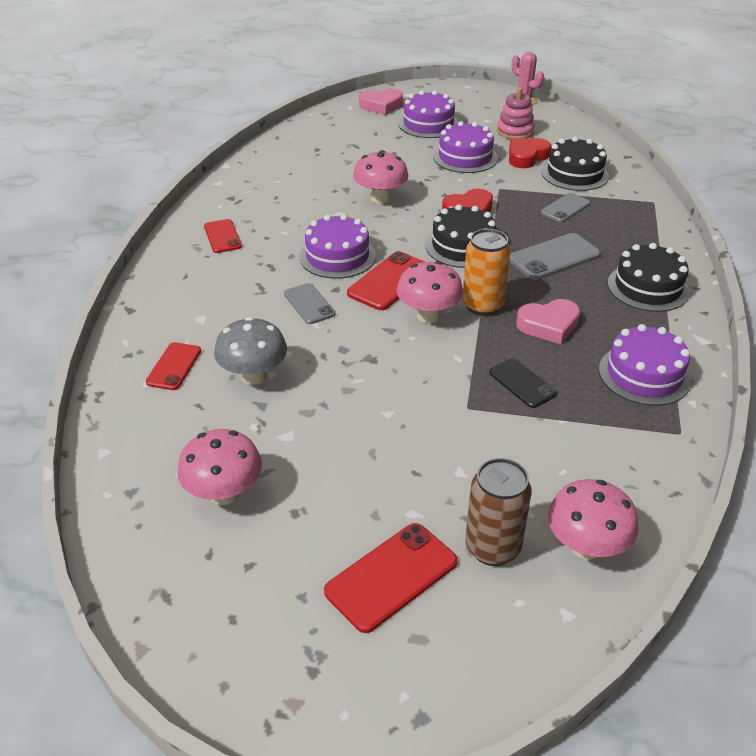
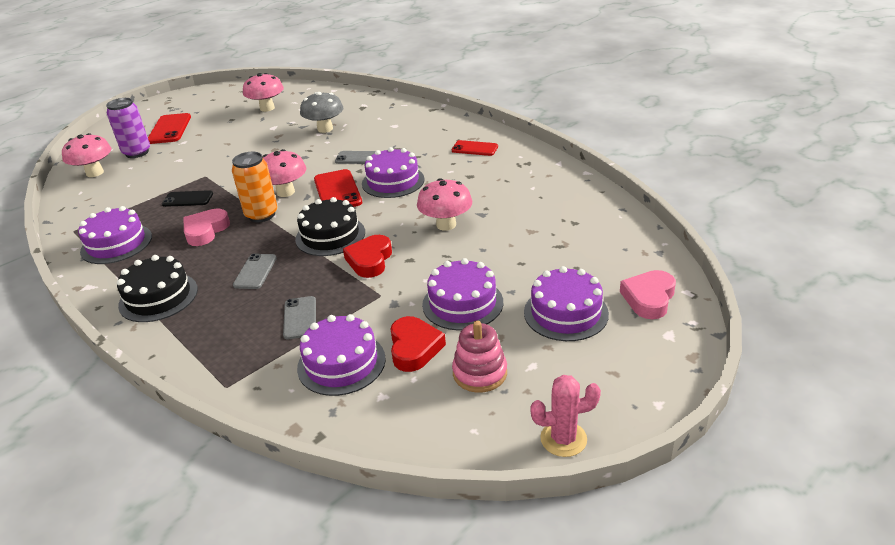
camera: 130 degrees right, 5 degrees down
red phone [146,342,201,390] -> none
brown can [465,458,532,566] -> purple can [106,98,150,158]
grey phone [509,233,601,280] -> grey phone [233,254,277,289], size x0.65
black cake [541,137,609,191] -> purple cake [297,314,386,396]

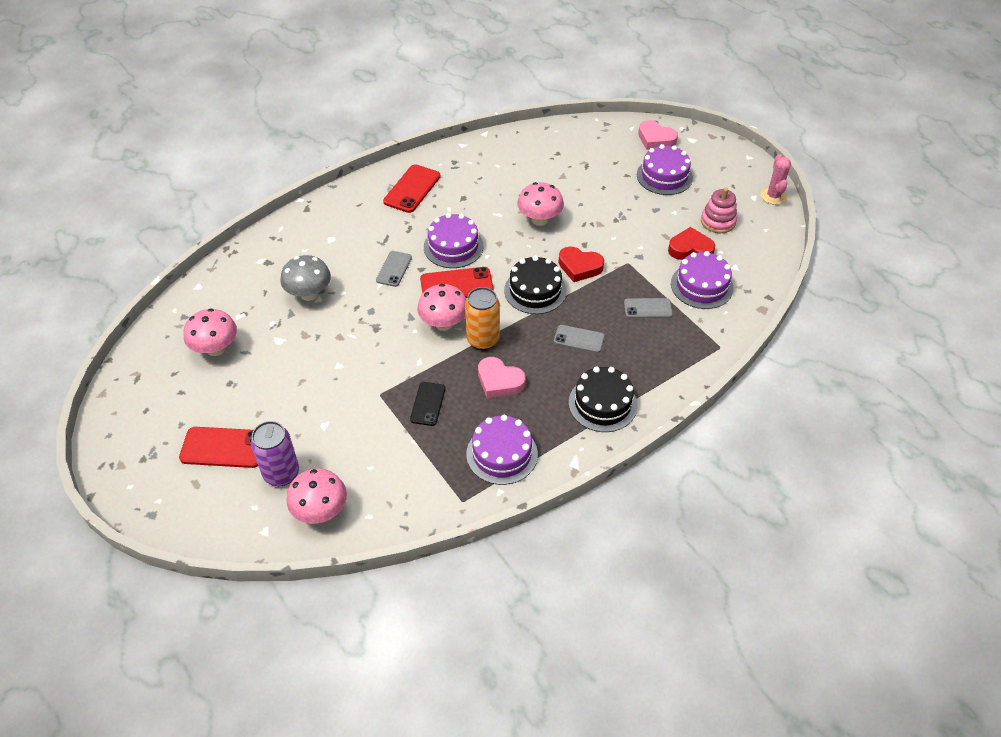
camera: 85 degrees left, 15 degrees up
purple cake [422,258,503,330] -> none
red phone [452,140,498,156] -> red phone [383,164,441,213], size x1.54

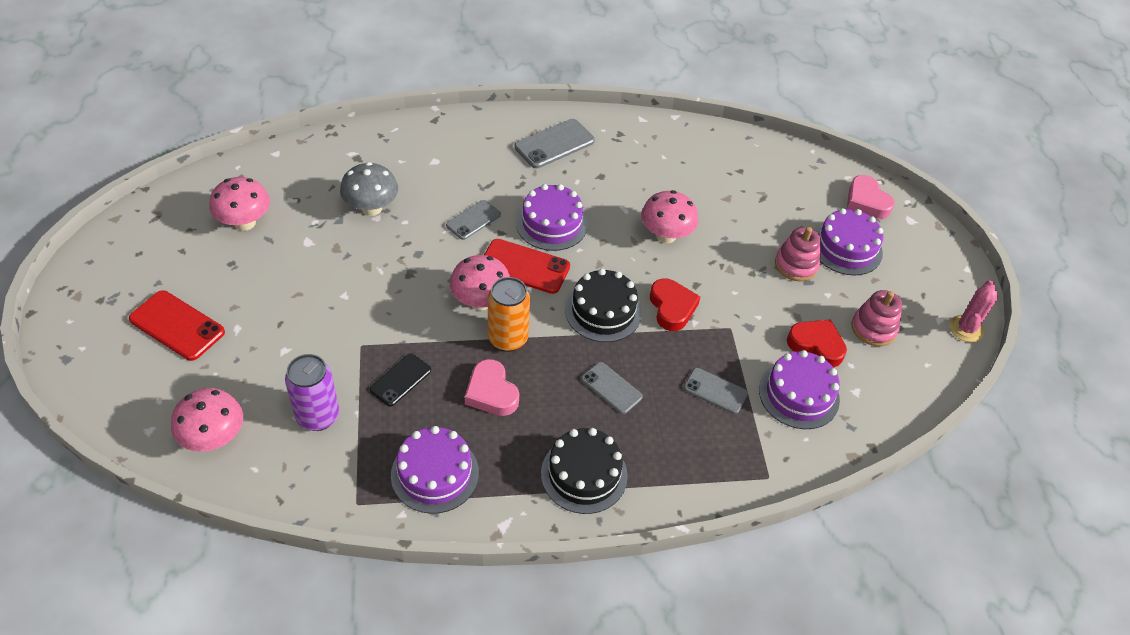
camera: 25 degrees right, 0 degrees up
purple can [251,421,299,486] -> purple can moved to [285,354,339,431]
red phone [383,164,441,213] -> grey phone [515,119,595,168]
red heart [558,247,604,282] -> red heart turned 150 degrees counterclockwise [650,278,701,331]
none -> pink stacking toy [775,227,821,281]

